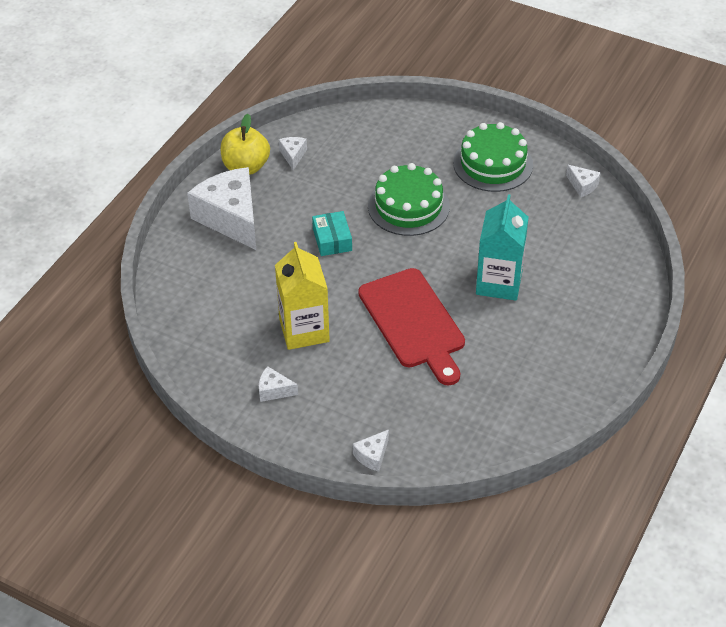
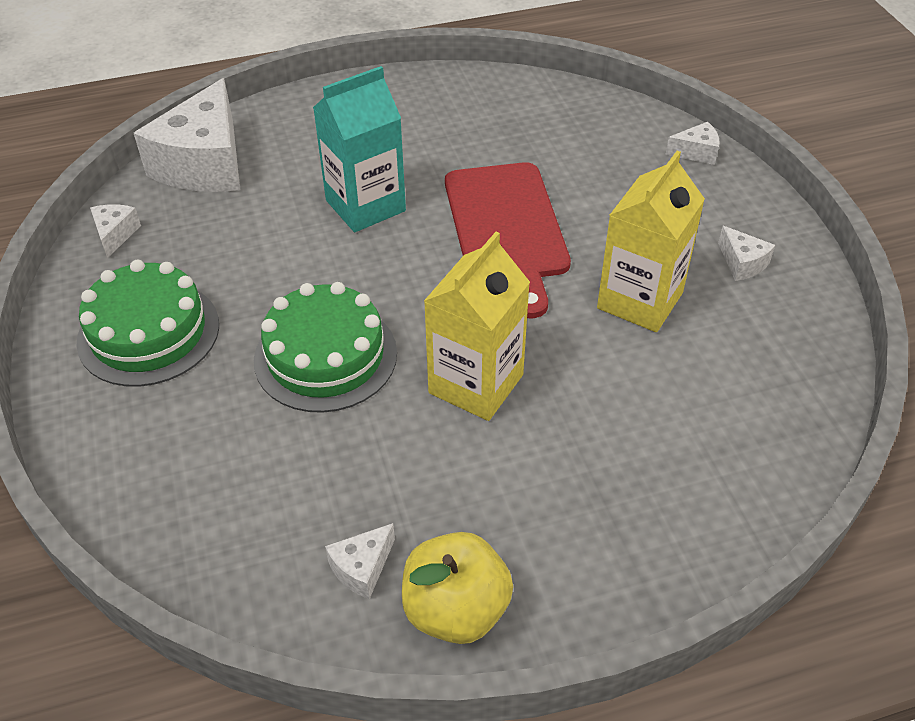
camera: 135 degrees left, 0 degrees up
white cheese [187,167,256,250] -> white cheese moved to [134,78,240,192]
turquoise box [312,211,352,256] -> yellow carton [424,232,530,421]
red cutting board [358,268,465,386] -> red cutting board turned 150 degrees clockwise [445,162,571,318]

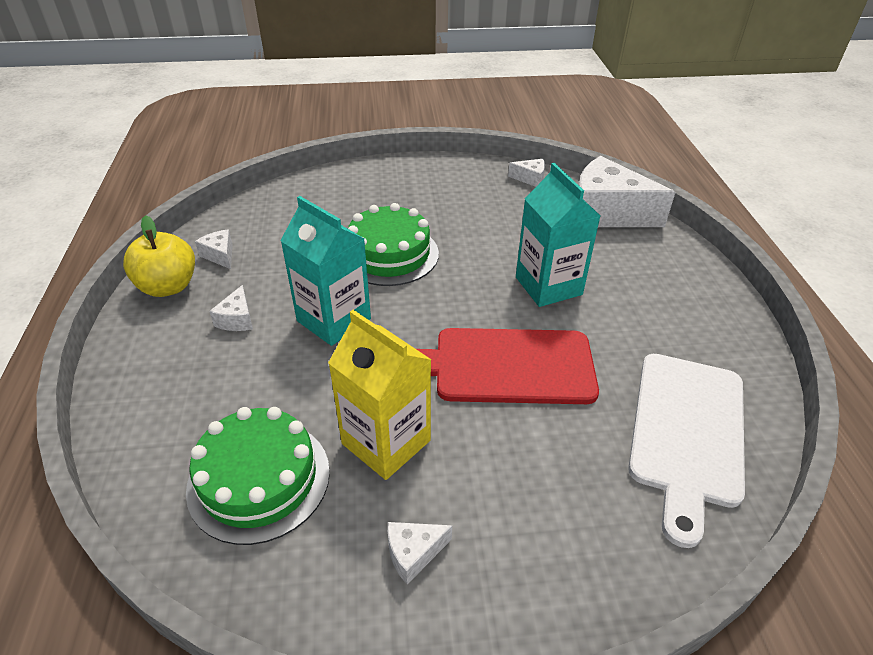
camera: 100 degrees right, 5 degrees down
green cake [76,260,219,387] -> green cake moved to [186,407,330,545]
yellow carton [424,232,530,421] -> turquoise carton [280,196,371,346]
white cheese [665,122,720,165] -> white cheese moved to [209,285,253,331]
none -> white cutting board [628,354,745,548]

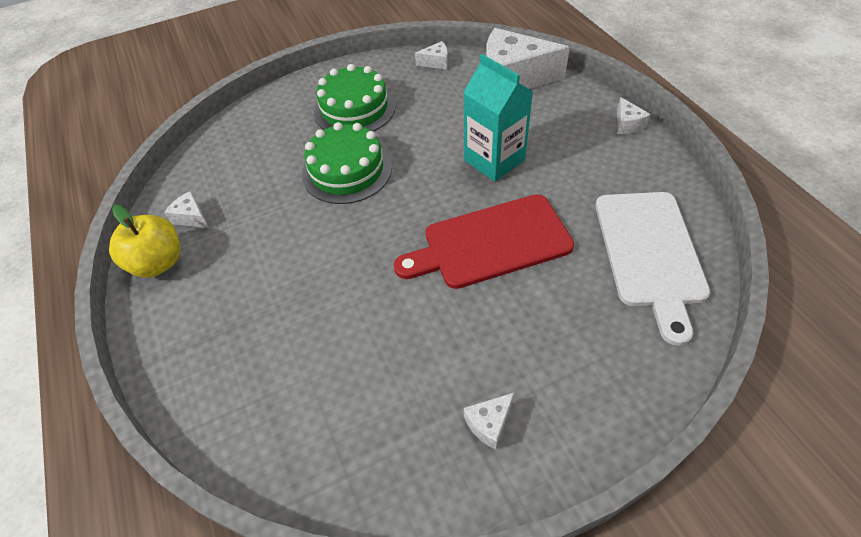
camera: 15 degrees left, 10 degrees up
green cake [186,407,330,545] -> green cake moved to [314,64,396,132]
white cheese [209,285,253,331] -> white cheese moved to [617,97,651,134]
turquoise carton [280,196,371,346] -> none
yellow carton [328,310,431,480] -> none

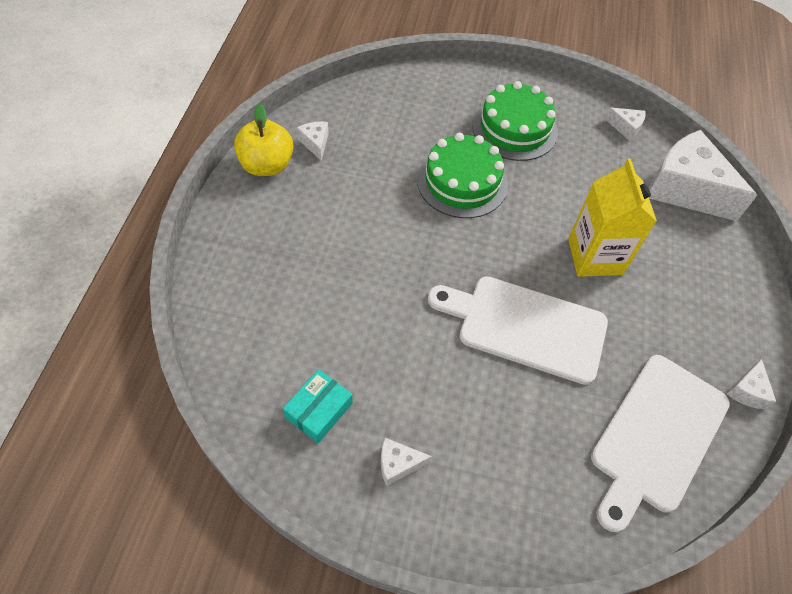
camera: 30 degrees right, 5 degrees up
red cutting board [394,194,574,289] -> white cutting board [428,276,608,385]
turquoise carton [463,54,533,182] -> yellow carton [568,159,657,277]
white cheese [617,97,651,134] -> white cheese moved to [727,359,776,409]
none -> turquoise box [283,369,353,443]

